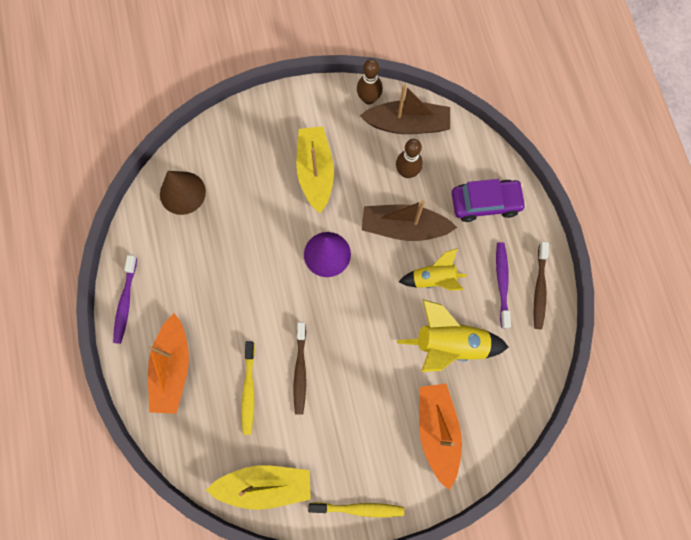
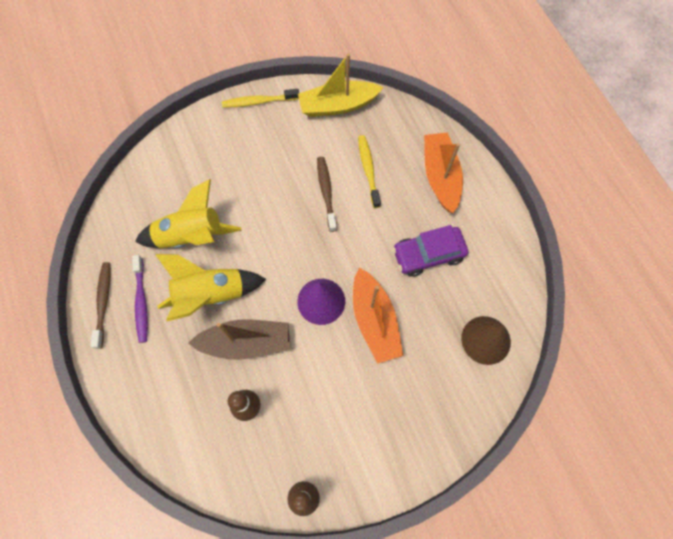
camera: 170 degrees right, 5 degrees down
purple toothbrush [113,255,137,344] -> none
yellow boat [296,126,334,213] -> none
brown boat [360,84,450,134] -> none
yellow rocket [399,248,467,291] -> yellow rocket [155,254,266,321], size x1.58
orange boat [419,384,462,490] -> orange boat moved to [353,268,403,364]
purple car [452,179,526,222] -> purple car moved to [393,225,469,277]

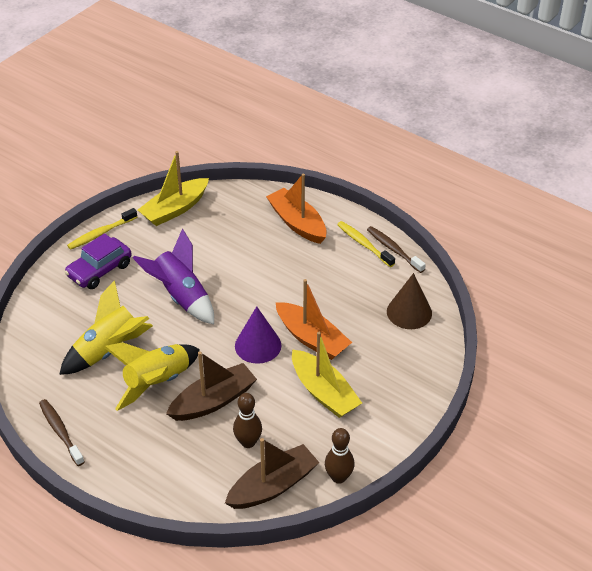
camera: 30 degrees left, 25 degrees down
purple toothbrush [132,255,148,343] -> none
brown toothbrush [317,157,337,232] -> brown toothbrush moved to [367,226,426,273]
yellow toothbrush [358,135,381,208] -> yellow toothbrush moved to [337,221,395,267]
purple car [393,225,469,277] -> purple car moved to [64,233,132,289]
none -> purple rocket [133,229,214,324]
none -> brown boat [225,438,319,509]
none -> yellow boat [292,332,362,418]

